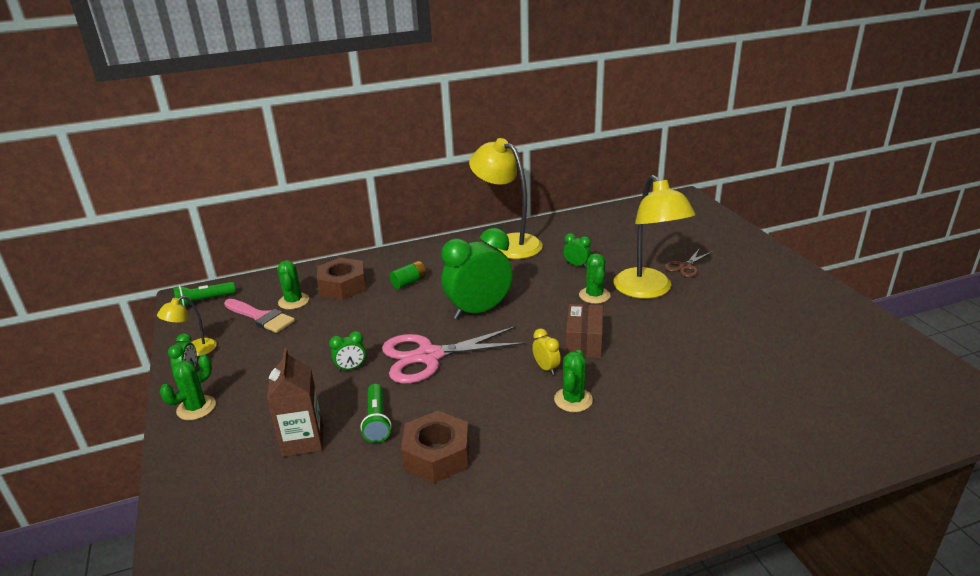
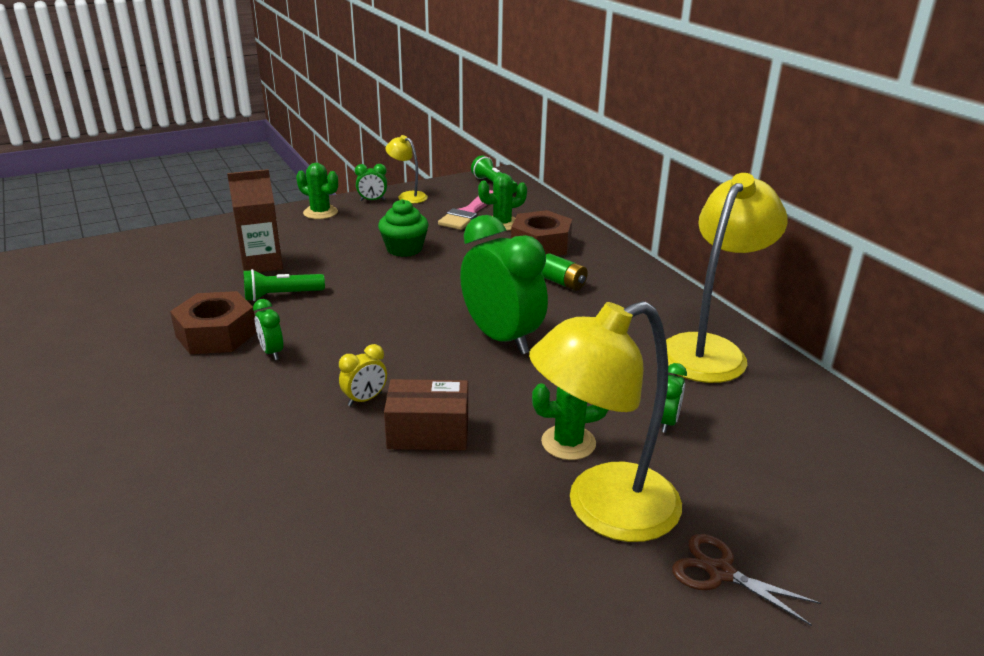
camera: 80 degrees right, 0 degrees up
green clock [329,331,366,372] -> green clock moved to [253,299,283,360]
pink scissors [382,326,526,384] -> none
green cactus [554,350,593,412] -> none
none -> green cupcake [378,199,429,257]

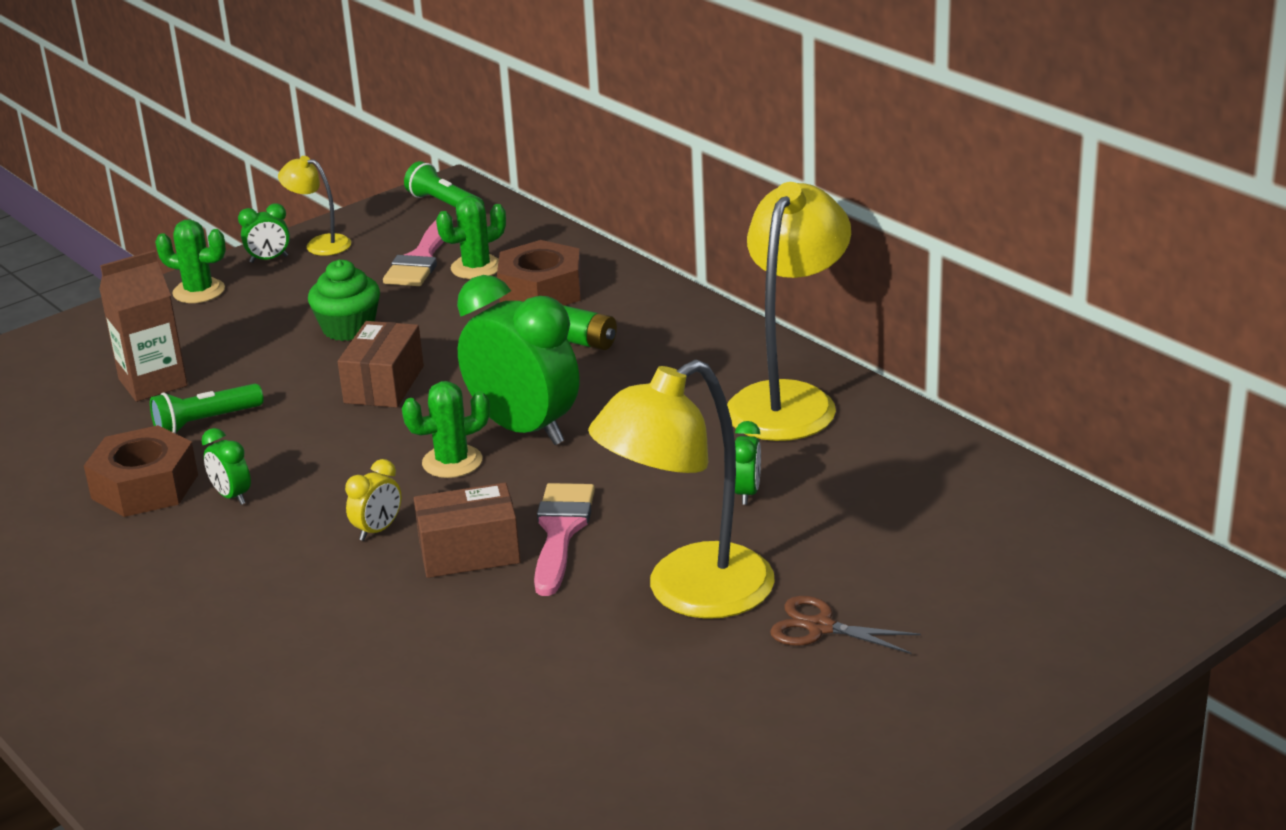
camera: 10 degrees left, 0 degrees up
green cactus [532,383,608,460] -> green cactus moved to [402,381,490,478]
none -> brown box [338,321,424,408]
none -> pink brush [534,483,595,596]

